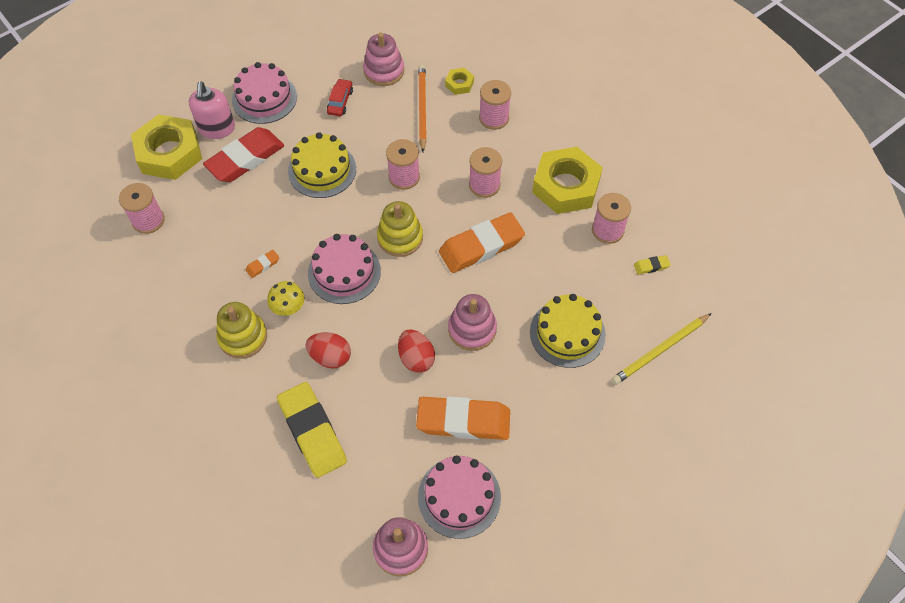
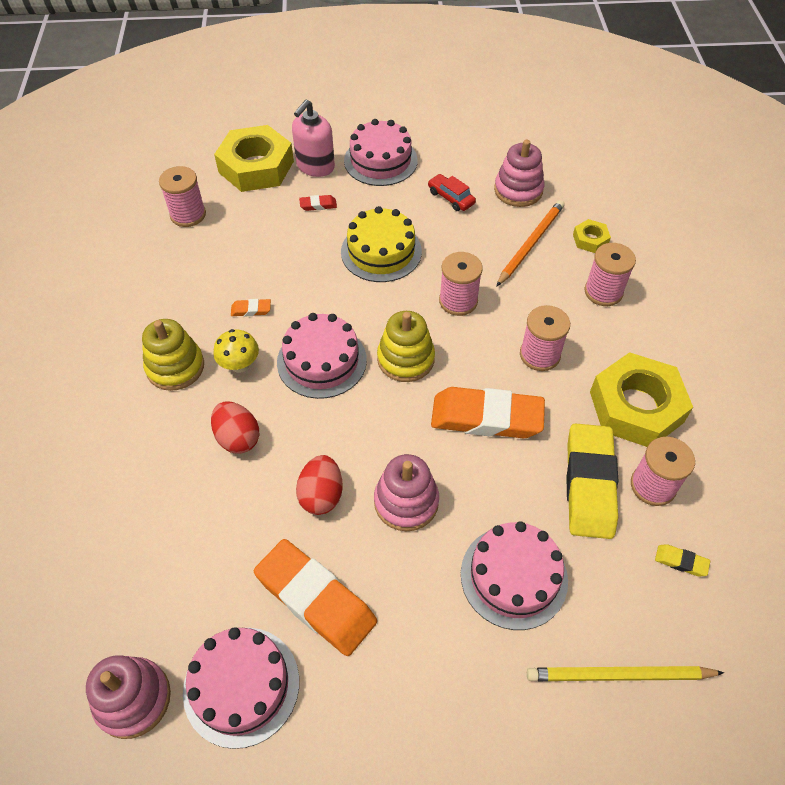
camera: 35 degrees right, 5 degrees down
red eraser [203,127,284,182] -> red eraser [299,195,337,211], size x0.41
yellow eraser [277,382,347,478] -> yellow eraser moved to [566,423,618,539]
red car [327,78,353,116] -> red car turned 90 degrees counterclockwise [428,174,476,211]
yellow cake [530,294,606,368] -> pink cake [461,521,568,630]

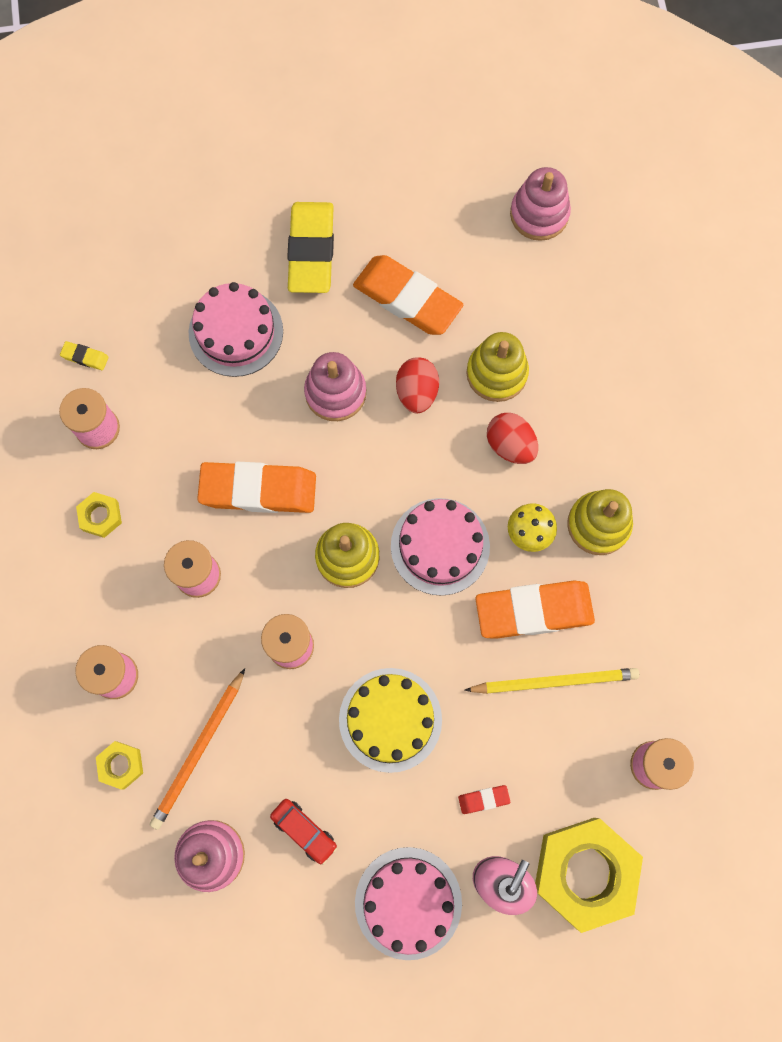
camera: 175 degrees right, 20 degrees up
pink cake [183,627,299,749] -> none
orange eraser [231,299,271,316] -> orange eraser [475,581,595,639], size x2.46
yellow pencil [527,666,724,681] -> yellow pencil moved to [465,668,639,694]
yellow eraser [566,423,618,539] -> yellow eraser moved to [287,202,334,293]
yellow nut [590,352,693,447] -> yellow nut [76,492,122,538], size x0.45
none -> yellow stacking toy [466,332,529,402]

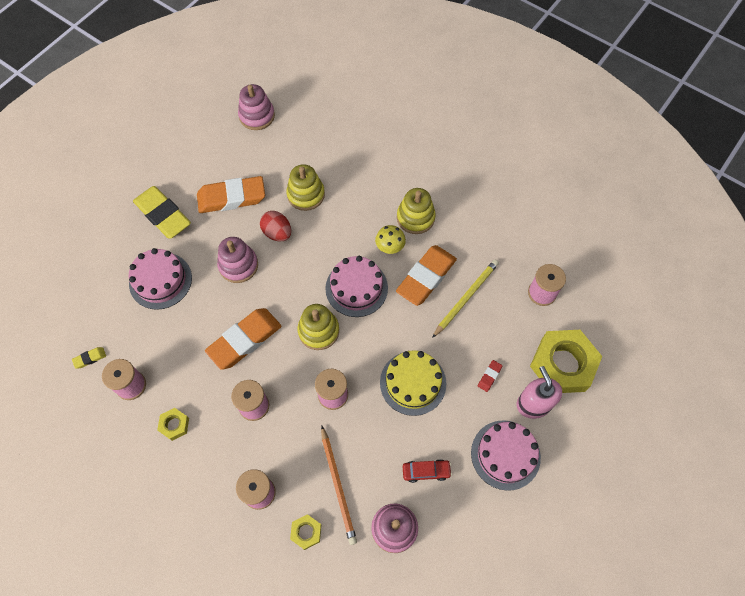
camera: 45 degrees left, 10 degrees down
red egg [487,413,538,464] -> none

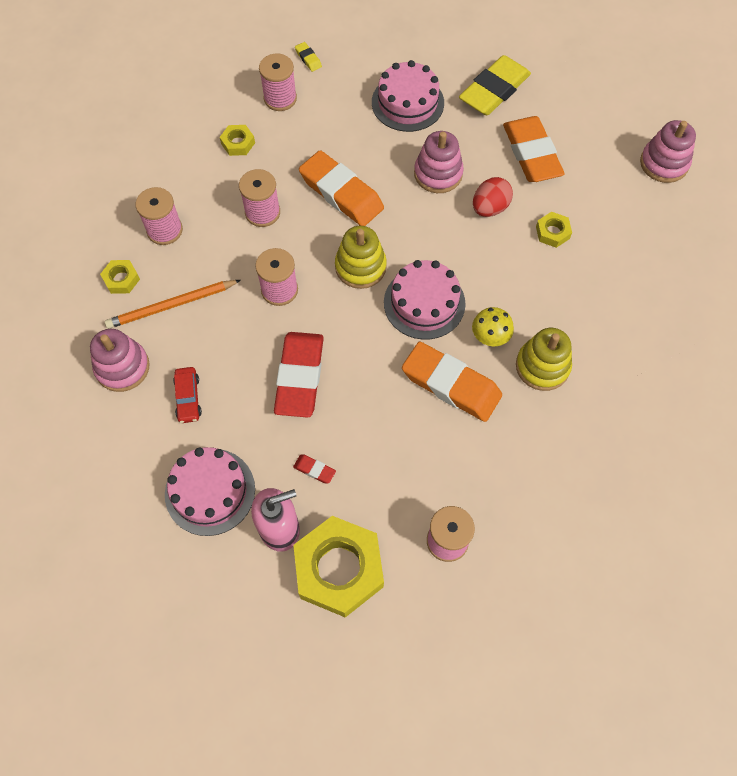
camera: 85 degrees right, 0 degrees up
yellow stacking toy [286,164,325,211] -> yellow nut [536,212,572,248]
yellow cake [380,350,446,416] -> red eraser [274,332,324,418]
yellow pencil [432,260,499,338] -> none

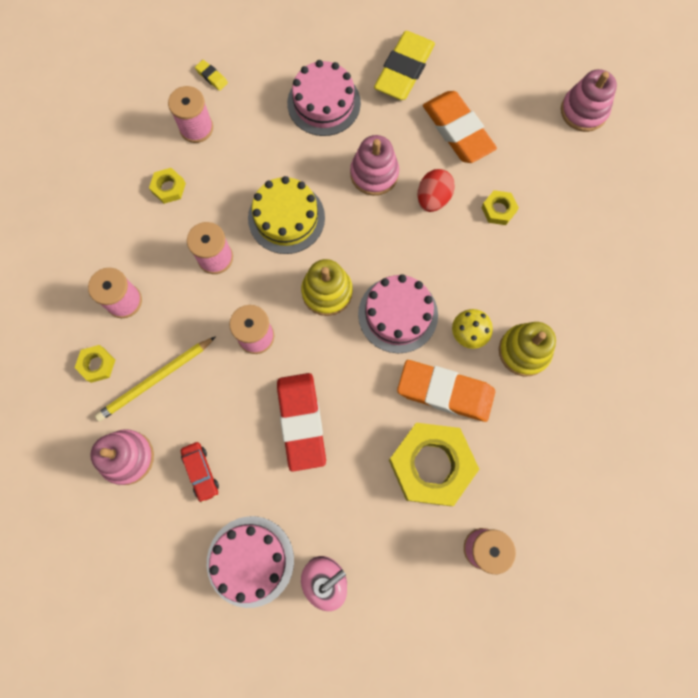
camera: 15 degrees left, 10 degrees up
orange pencil [105,280,241,329] -> yellow pencil [95,336,216,422]
red eraser [293,455,336,484] -> none
yellow nut [293,516,384,617] -> yellow nut moved to [389,423,479,506]
orange eraser [299,150,384,226] -> yellow cake [248,176,325,254]

